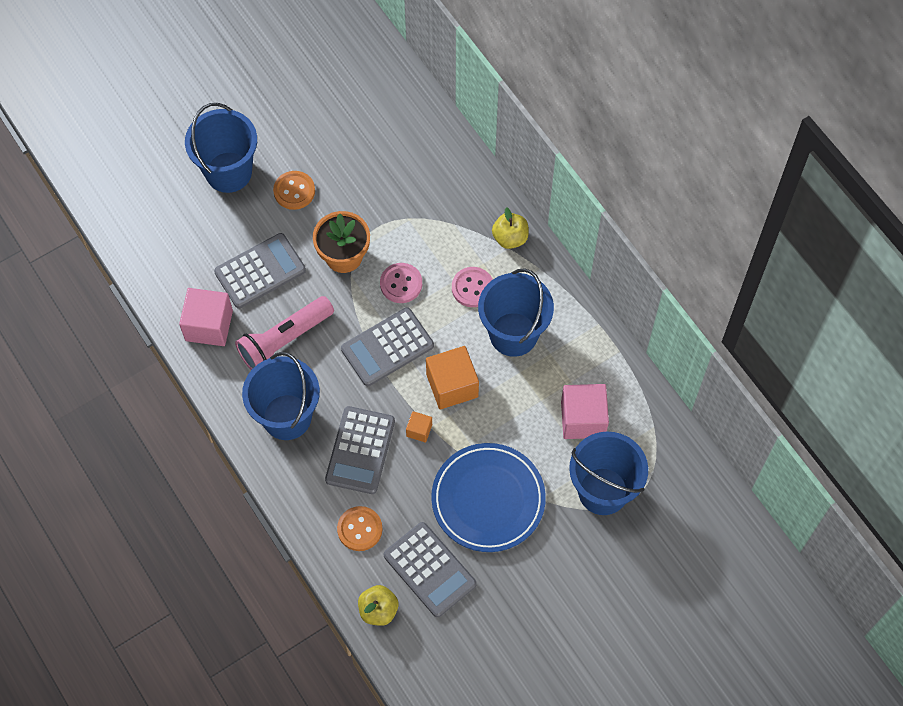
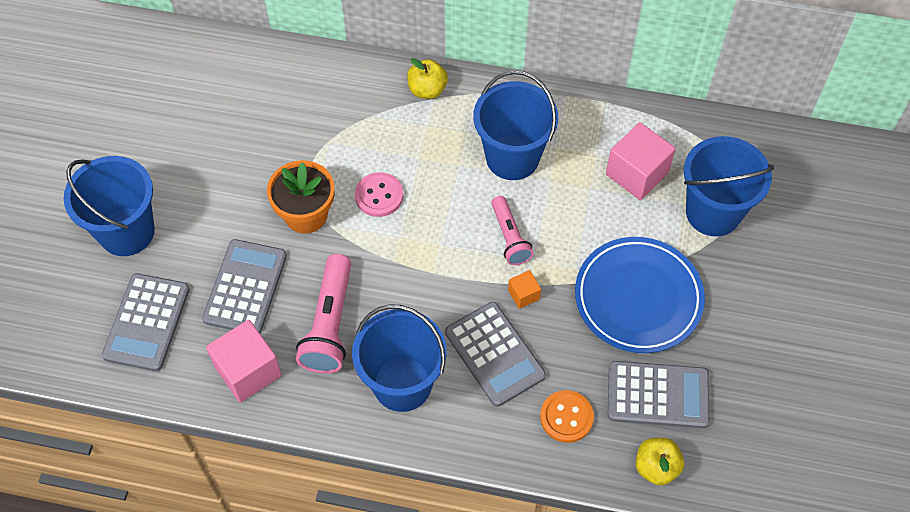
camera: 45 degrees left, 5 degrees down
orange button [273,171,315,210] -> none
grey calculator [341,307,434,386] -> grey calculator moved to [102,273,190,371]
orange cube [426,346,479,409] -> pink flashlight [491,196,534,265]
pink button [452,267,493,307] -> none

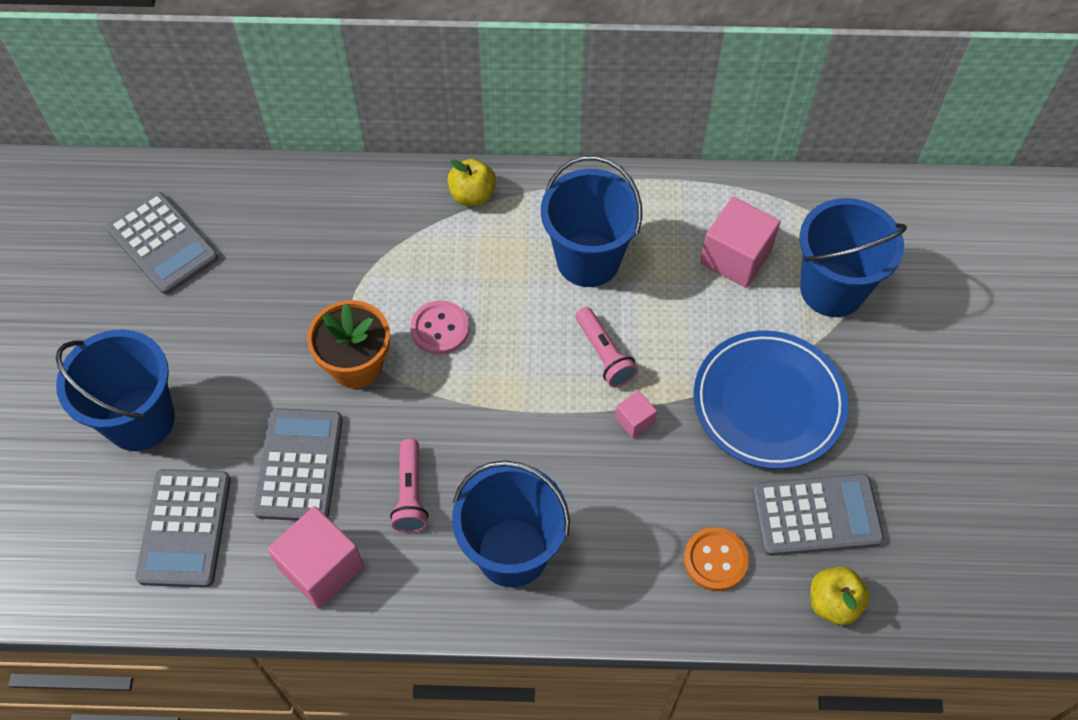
camera: 10 degrees left, 0 degrees up
pink flashlight [296,254,351,374] -> pink flashlight [390,439,429,533], size x0.63
grey calculator [445,302,546,407] -> grey calculator moved to [106,192,219,295]
orange cube [508,270,541,309] -> pink cube [615,391,657,438]

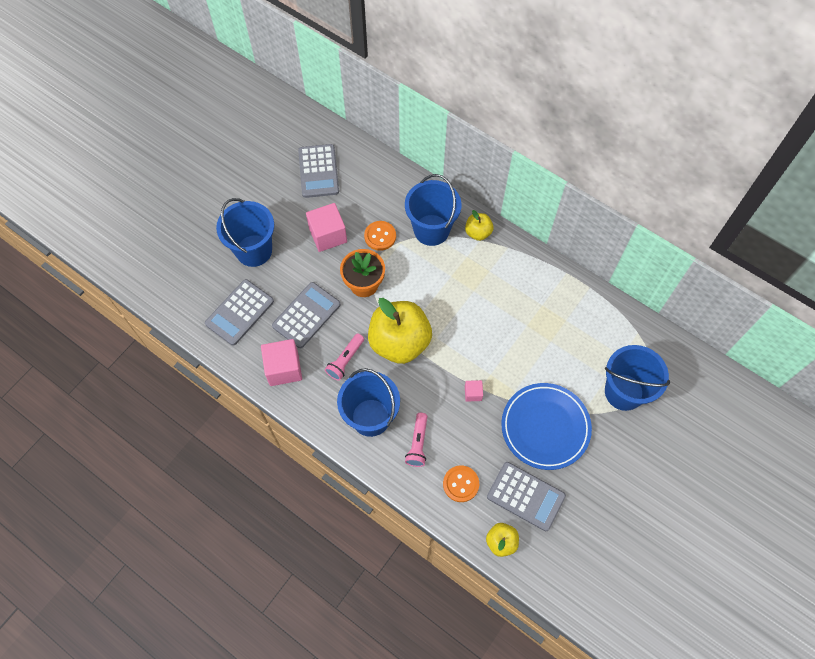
camera: 35 degrees right, 5 degrees up
pink button [410,300,469,355] -> none
blue bucket [541,156,642,287] -> blue bucket moved to [405,174,462,246]
pink flashlight [576,307,638,387] -> pink flashlight moved to [405,413,427,467]
pink cube [700,197,781,288] -> pink cube moved to [306,203,347,252]
none -> orange button [364,221,396,251]
none -> yellow apple [368,298,432,364]

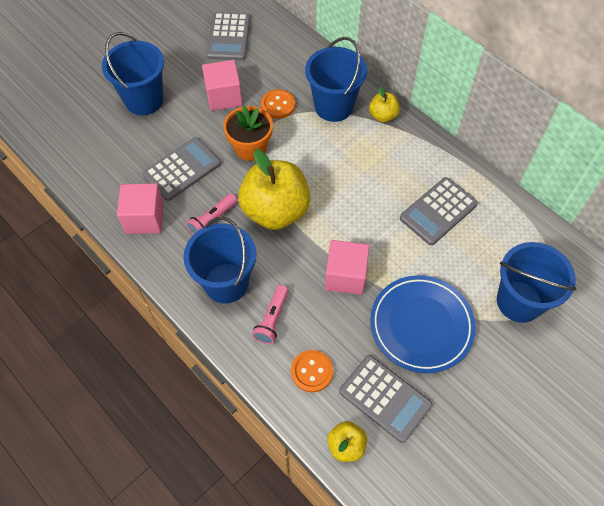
camera: 10 degrees right, 5 degrees down
grey calculator [205,279,274,346] -> grey calculator moved to [400,177,478,245]
pink cube [465,380,483,402] -> pink cube [325,240,369,295], size x2.01

